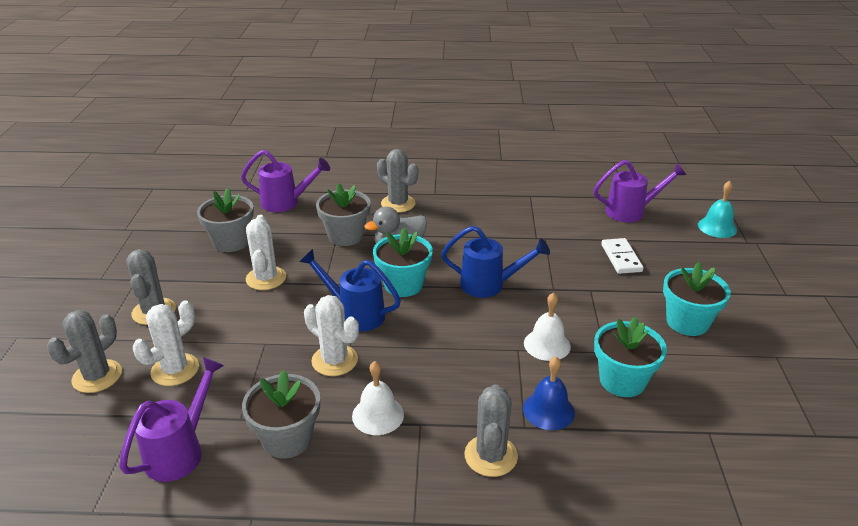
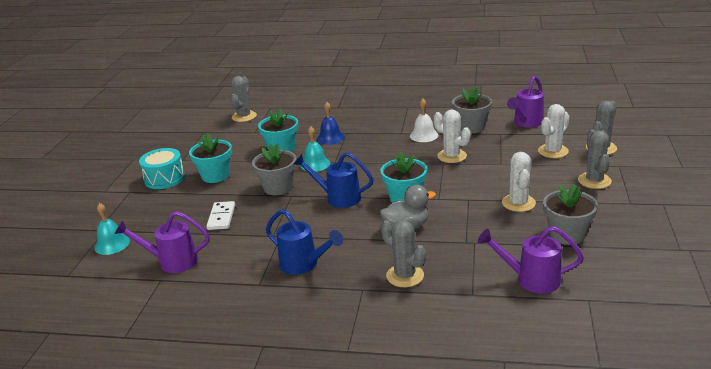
camera: 170 degrees left, 5 degrees down
blue watering can [299,249,401,331] -> blue watering can moved to [266,209,343,275]
grey flower pot [316,183,371,246] -> grey flower pot moved to [252,143,296,195]
grey cactus [464,384,518,477] -> grey cactus moved to [231,76,257,122]
white bell [524,293,571,361] -> turquoise bell [300,126,330,172]
none -> turquoise drum [139,148,185,189]

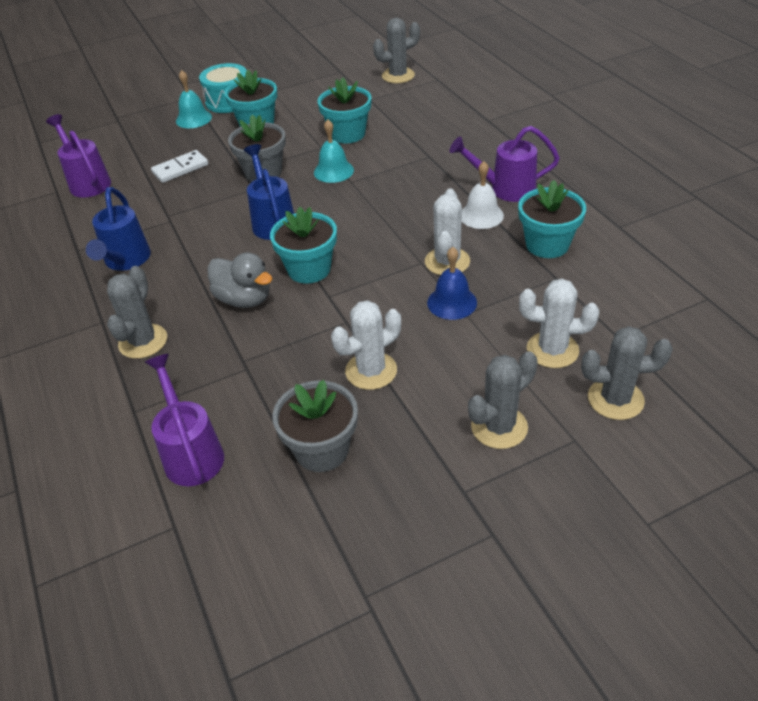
camera: 55 degrees right, 15 degrees up
turquoise bell [94,203,130,255] -> turquoise bell moved to [176,70,212,128]
blue bell [317,102,345,145] -> blue bell moved to [427,247,477,320]
grey flower pot [452,86,492,133] -> turquoise flower pot [518,180,586,258]
purple watering can [507,76,544,128] -> purple watering can moved to [450,126,560,202]

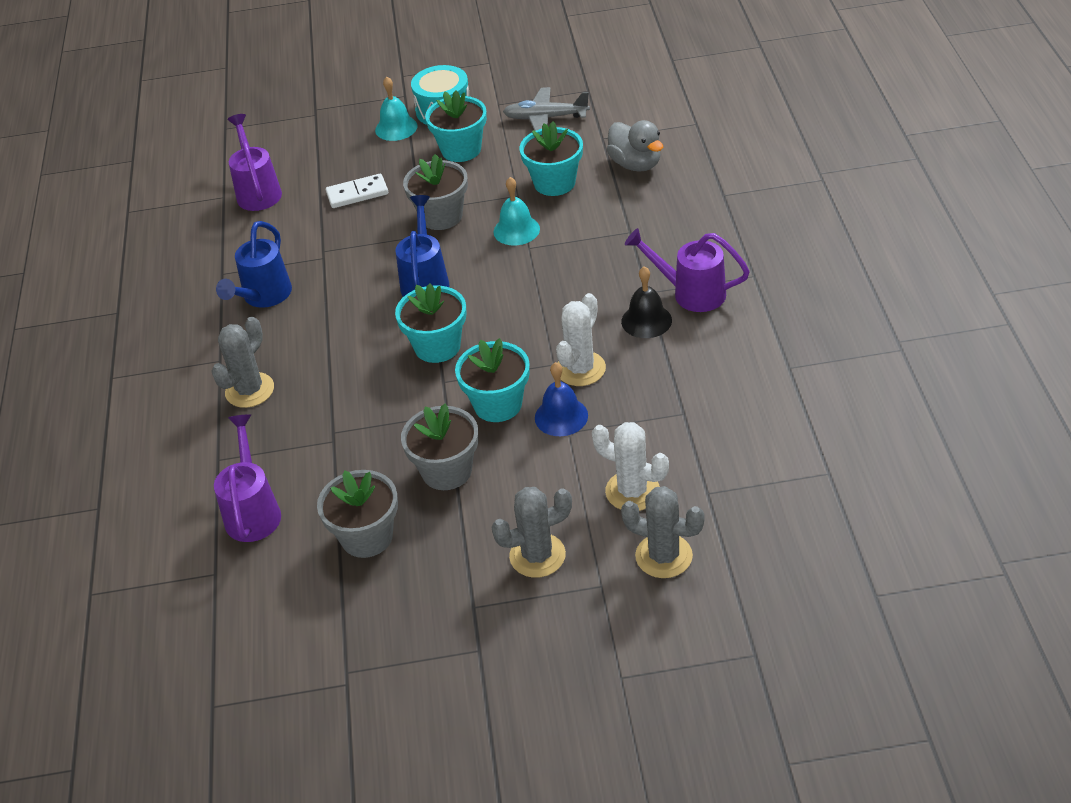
camera: 20 degrees right, 0 degrees up
grey duck [208,253,272,308] -> grey duck moved to [607,120,663,172]
white cactus [331,300,401,390] -> grey flower pot [401,404,478,490]
grey cactus [373,18,420,83] -> none
white bell [462,161,504,229] -> black bell [621,266,672,338]
turquoise flower pot [518,180,586,258] -> turquoise flower pot moved to [455,338,530,422]
none -> grey plane [503,87,590,131]

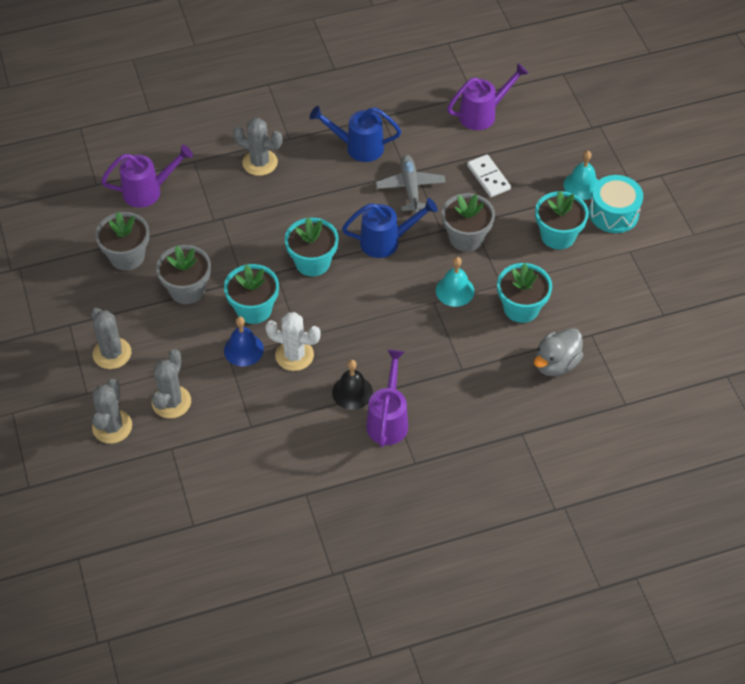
camera: 75 degrees right, 10 degrees up
grey plane [503,87,590,131] -> grey plane moved to [376,155,446,213]
white cactus [592,422,669,511] -> grey cactus [152,349,191,419]

